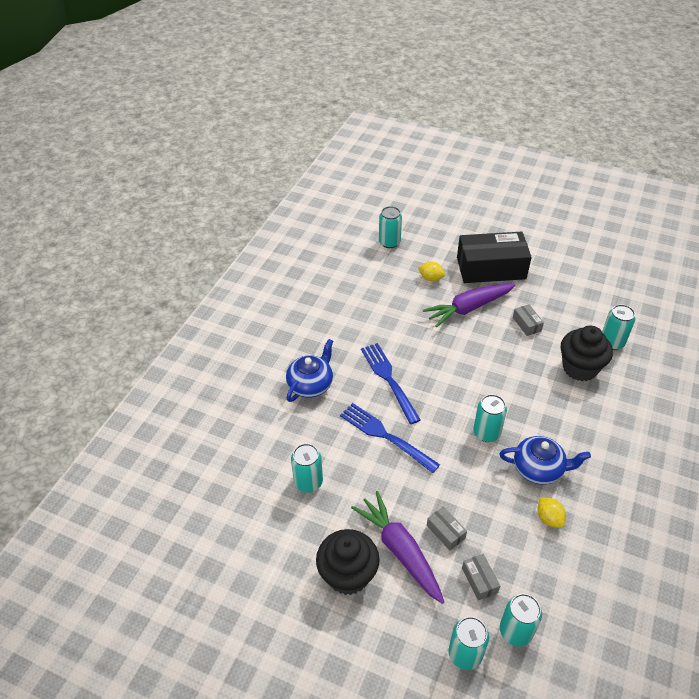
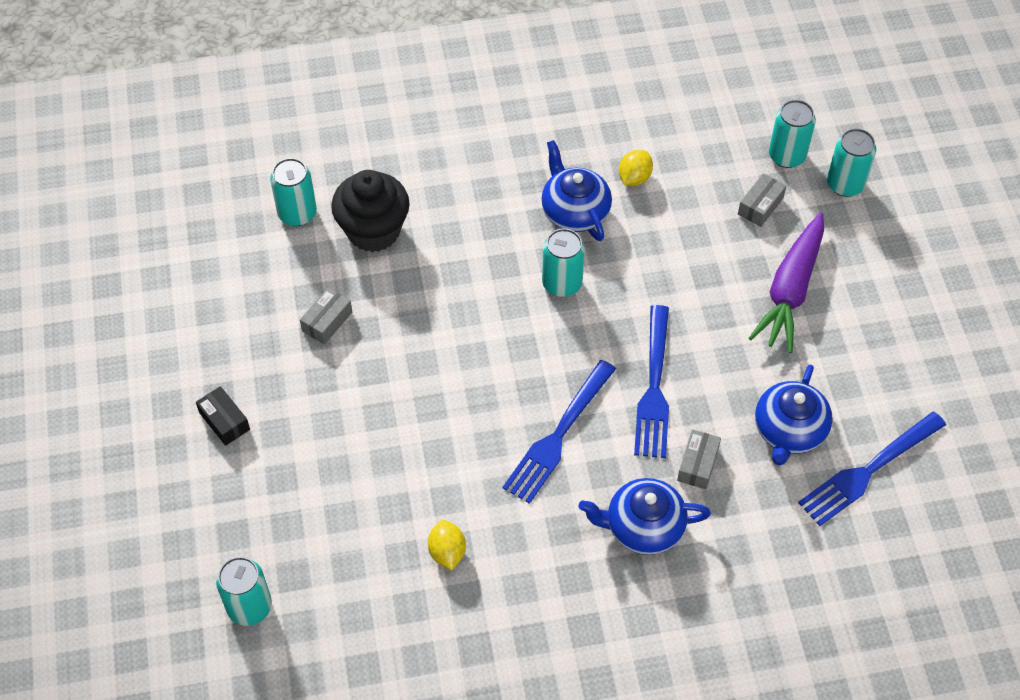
camera: 125 degrees left, 10 degrees up
turquoise can [291,443,323,492] -> blue teapot [755,365,833,466]
black cupcake [316,529,380,595] -> none
yellow lemon [418,262,445,281] -> yellow lemon moved to [428,520,466,570]
purple carrot [423,284,515,327] -> none
grey box [427,506,467,550] -> grey box moved to [677,429,721,489]
black box [457,232,532,283] -> black box [196,386,250,446], size x0.41
none -> blue fork [798,412,946,526]

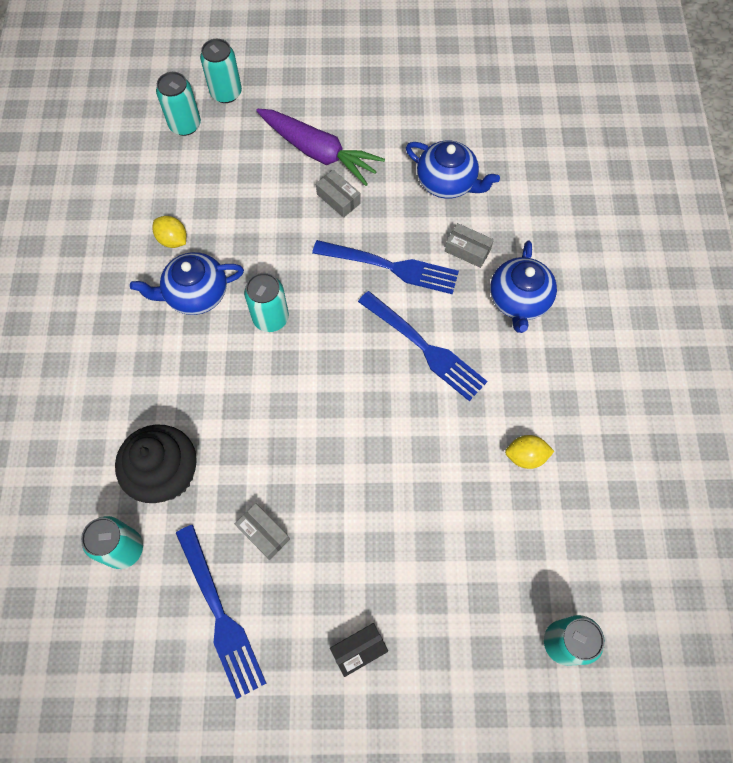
camera: 80 degrees left, 10 degrees up
grey box [738,173,786,227] -> grey box moved to [316,170,361,218]
blue fork [798,412,946,526] -> blue fork moved to [176,525,266,699]

